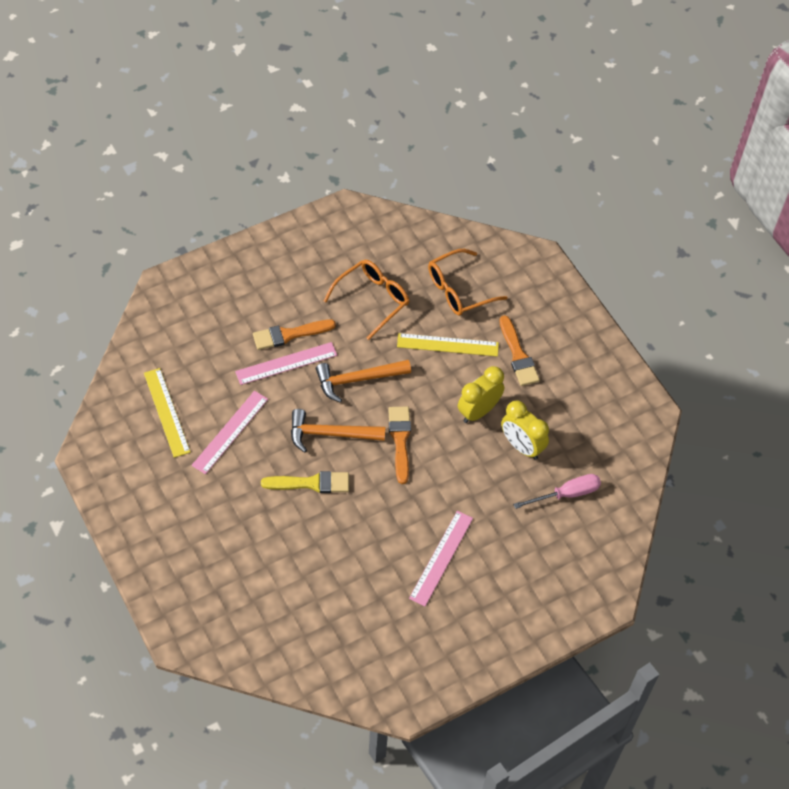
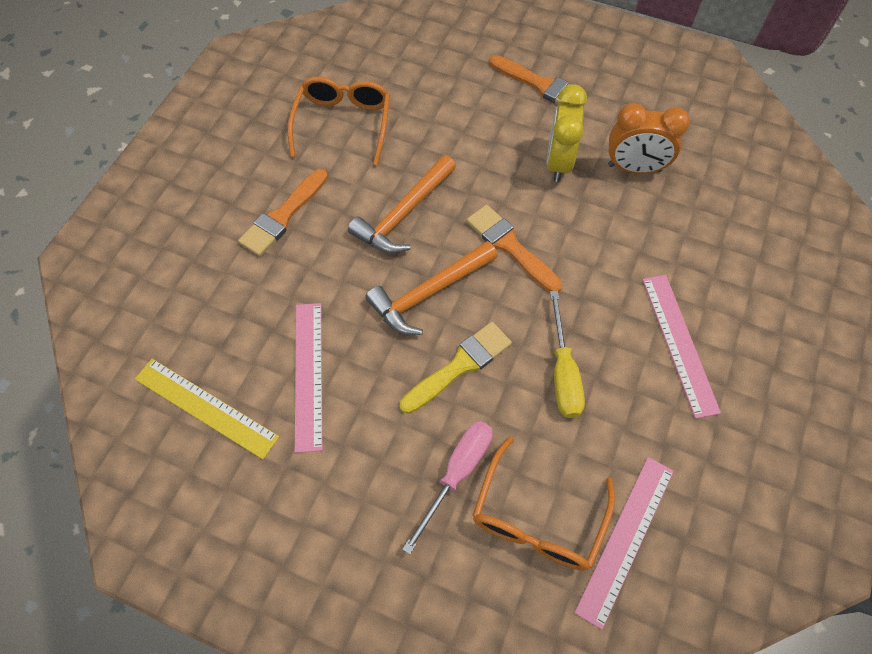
camera: 35 degrees left, 5 degrees up
pink ruler [235,342,337,385] -> pink ruler moved to [574,457,674,630]
yellow ruler [397,333,499,357] -> none
orange glasses [428,249,508,316] -> orange glasses moved to [472,436,615,571]
yellow clock [501,400,549,460] -> orange clock [608,103,690,174]
pink screwdriver [513,474,601,509] -> pink screwdriver moved to [402,421,493,554]
none -> yellow screwdriver [550,291,585,418]

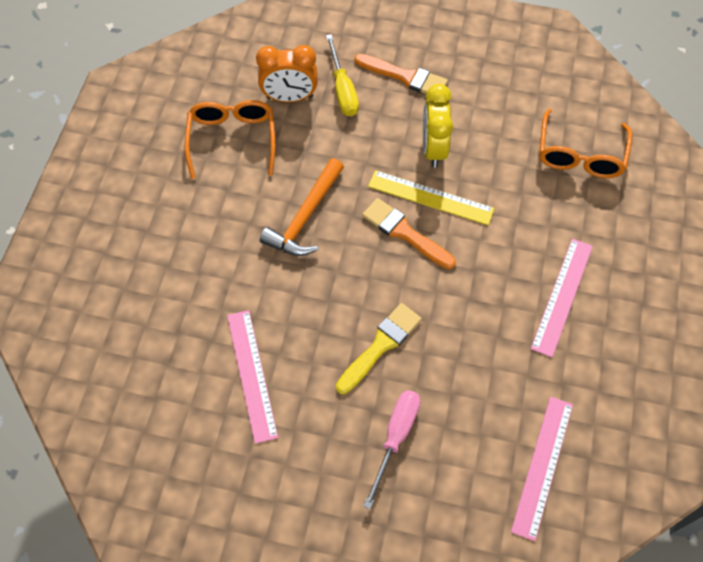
camera: 10 degrees left, 0 degrees up
yellow ruler [135,359,280,459] -> yellow ruler moved to [368,170,495,225]
orange brush [238,169,328,256] -> none
orange hammer [365,241,498,335] -> none
orange glasses [472,436,615,571] -> orange glasses moved to [539,109,632,178]
yellow screwdriver [550,291,585,418] -> yellow screwdriver moved to [326,34,359,116]
orange clock [608,103,690,174] -> orange clock moved to [256,45,318,102]
pink ruler [642,275,721,419] -> pink ruler turned 45 degrees clockwise [531,238,593,357]

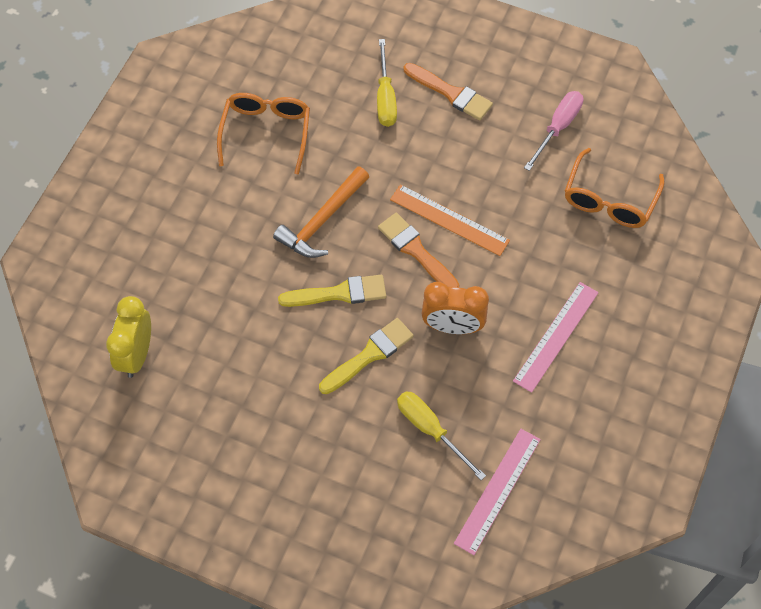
camera: 10 degrees right, 0 degrees up
pink ruler [227,310,278,444] -> none
orange clock [256,45,318,102] -> orange clock moved to [422,282,489,334]
pink screwdriver [363,390,420,509] -> pink screwdriver moved to [524,91,583,171]
yellow ruler [368,170,495,225] -> orange ruler [390,184,510,256]
yellow clock [423,84,453,168] -> yellow clock moved to [106,296,151,378]
none -> yellow brush [278,275,386,307]
none -> yellow screwdriver [397,391,486,480]

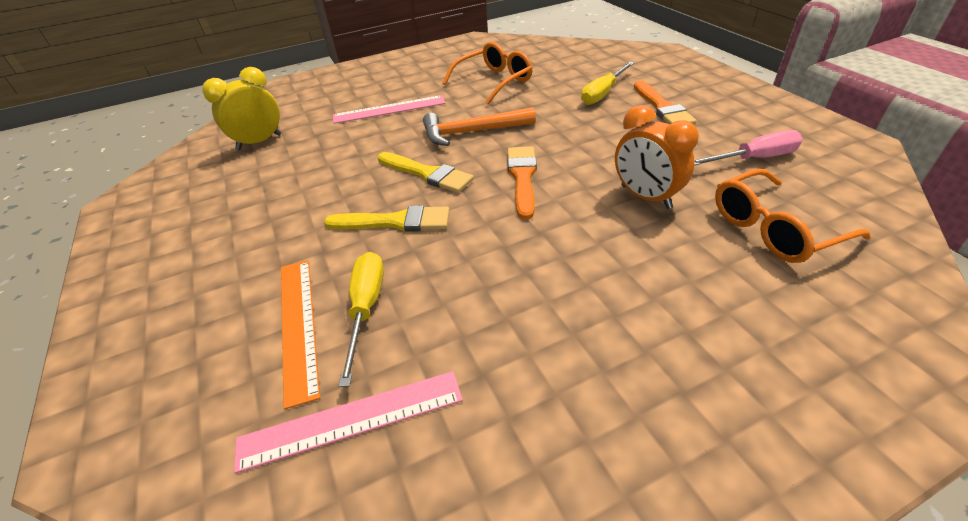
camera: 45 degrees right, 20 degrees down
orange ruler [390,184,510,256] -> orange ruler moved to [281,260,320,409]
orange clock [422,282,489,334] -> orange clock moved to [615,105,699,209]
pink ruler [513,282,599,393] -> pink ruler moved to [333,95,446,124]

